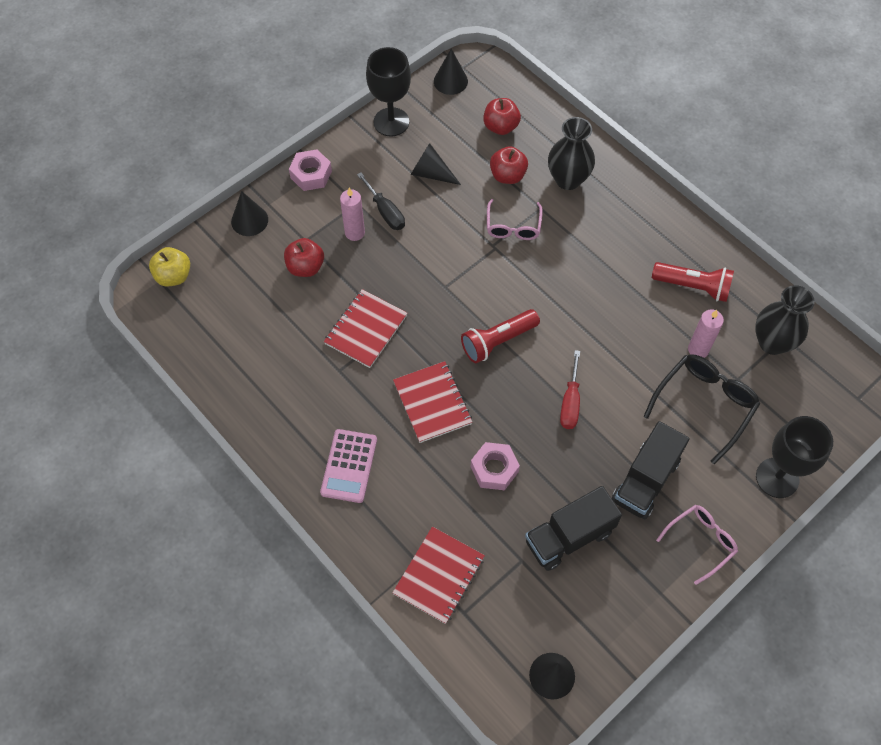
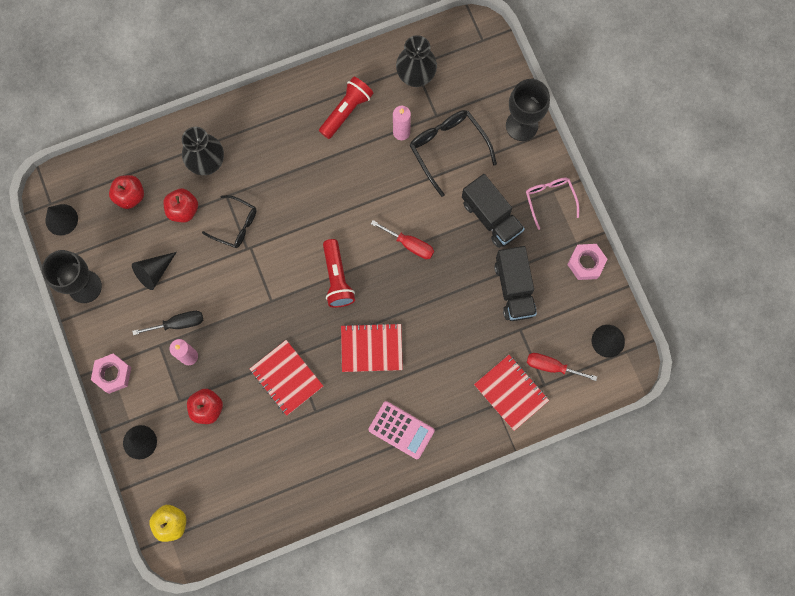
camera: 70 degrees left, 15 degrees up
pink nut [471,442,520,490] -> pink nut moved to [567,244,608,280]
pink glasses [487,199,543,240] -> black glasses [202,195,257,248]
none -> red screwdriver [527,353,597,381]

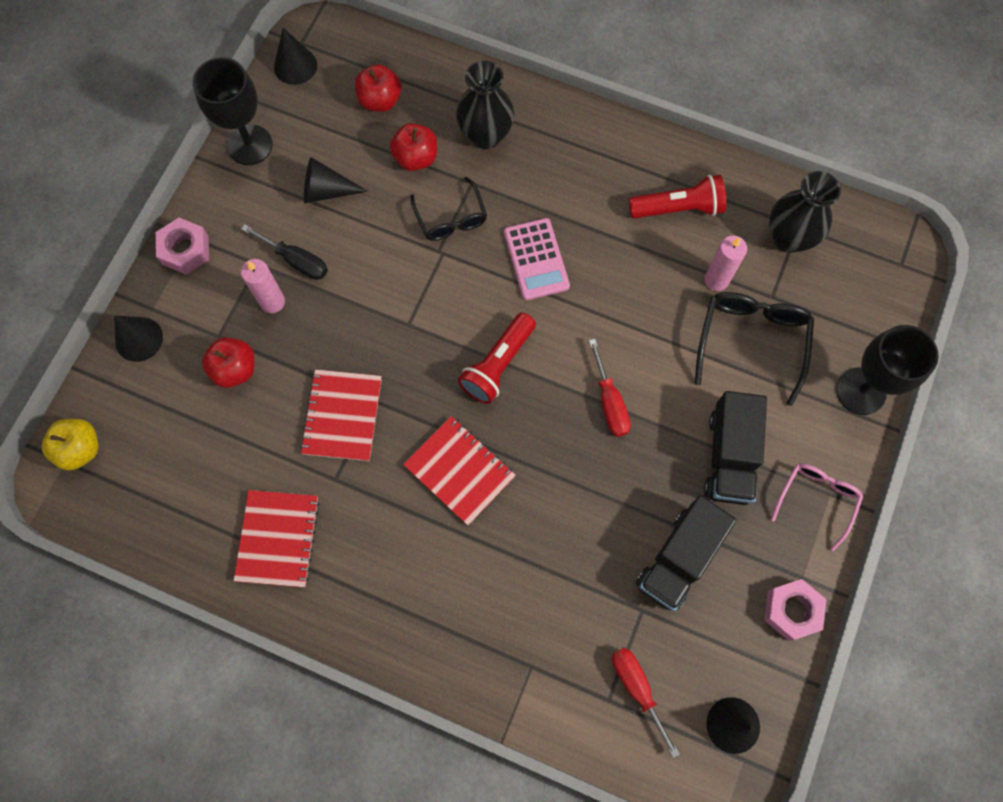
camera: 45 degrees right, 5 degrees down
pink calculator [368,401,435,459] -> pink calculator moved to [504,218,570,300]
red notebook [474,355,549,431] -> red notebook moved to [234,490,320,587]

